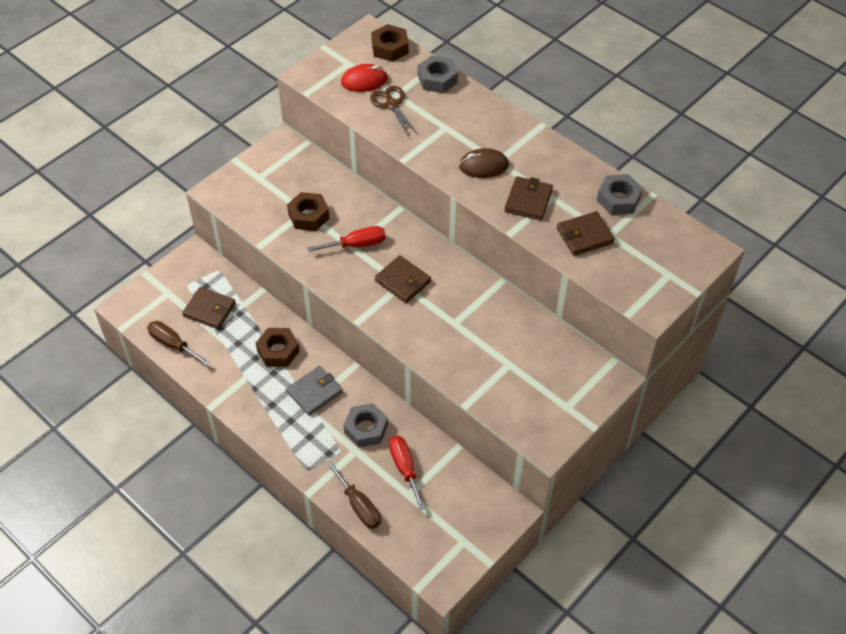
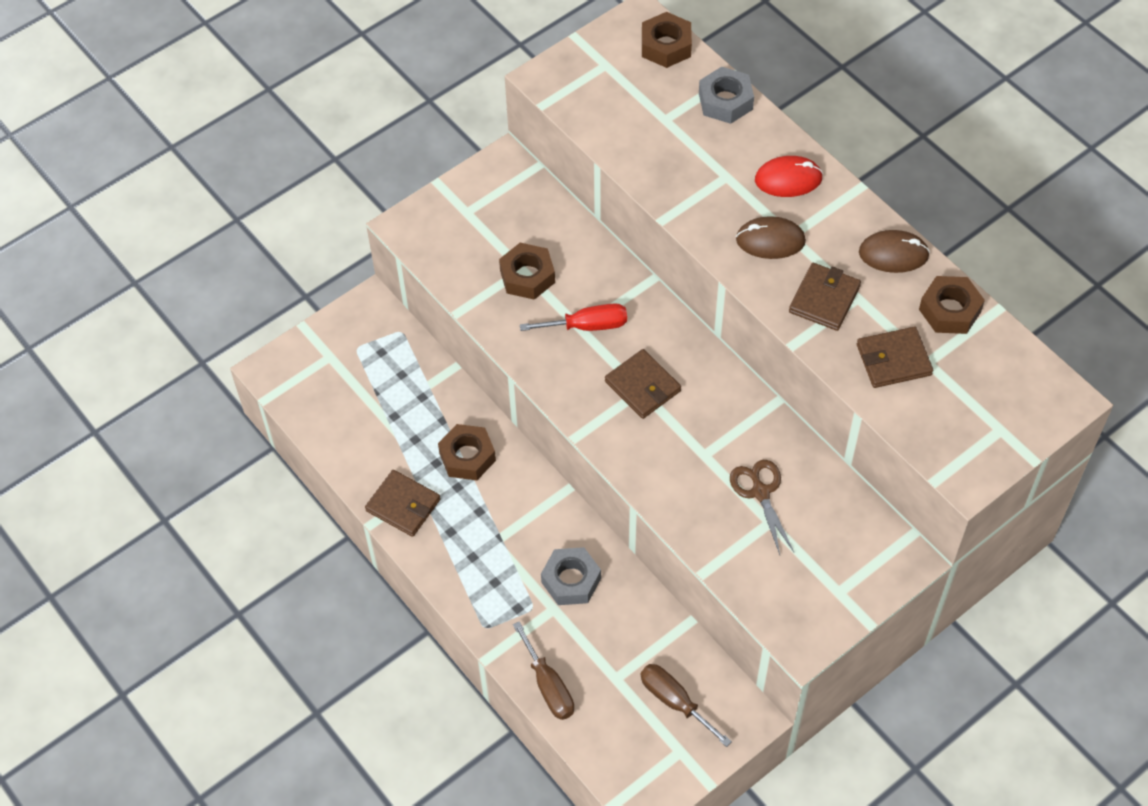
camera: 10 degrees right, 5 degrees up
brown screwdriver [147,321,210,366] -> brown screwdriver moved to [641,664,732,747]
brown wallet [182,287,236,329] -> brown wallet moved to [365,470,440,537]
grey wallet [286,366,343,416] -> none
red mouse [341,64,388,92] -> red mouse moved to [755,156,823,197]
brown scissors [370,86,418,137] -> brown scissors moved to [730,460,794,555]
red screwdriver [389,436,425,510] -> none
grey nut [597,174,643,215] -> brown nut [919,276,985,334]
none -> brown mouse [859,230,930,273]

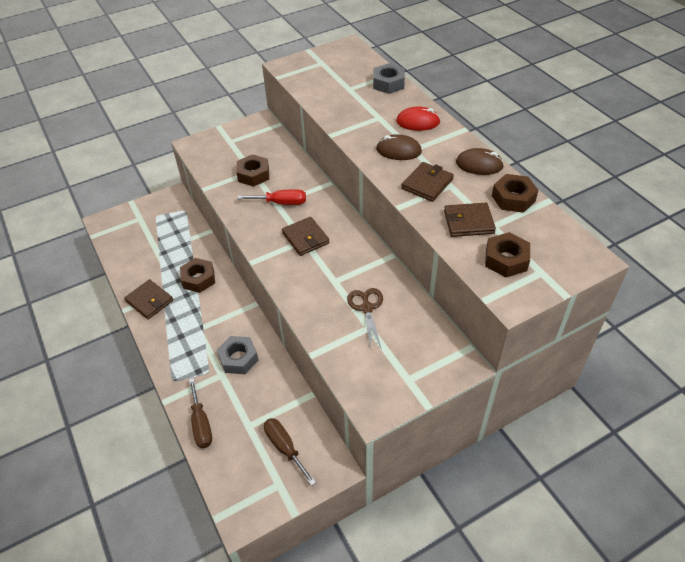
camera: 10 degrees right, 10 degrees down
brown nut [642,12,692,68] -> brown nut moved to [485,232,530,277]

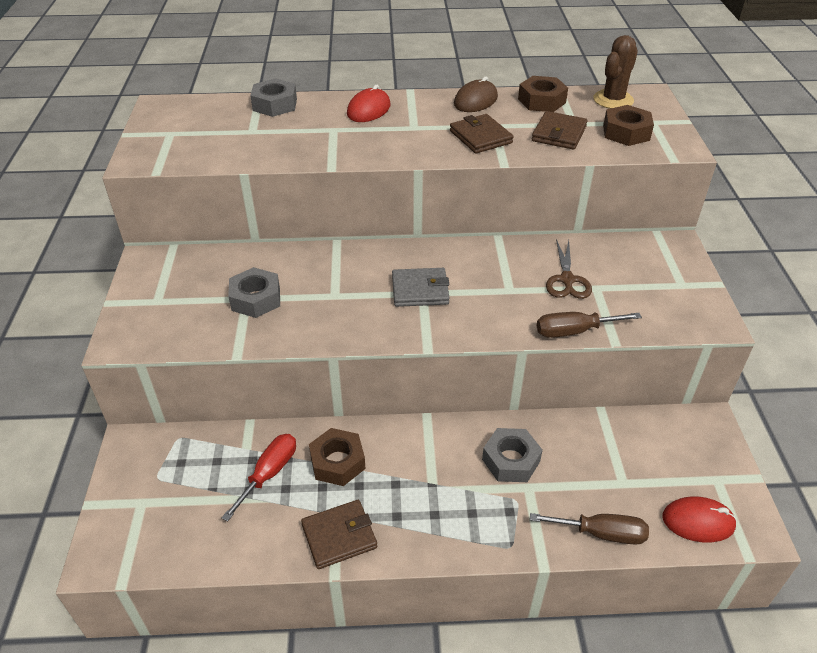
camera: 65 degrees left, 5 degrees down
brown nut [236,154,269,187] -> grey nut [228,267,280,318]
red screwdriver [237,189,306,205] -> red screwdriver moved to [222,434,296,521]
brown screwdriver [264,418,316,486] -> brown screwdriver moved to [537,312,642,338]
brown wallet [282,217,330,256] -> grey wallet [392,268,450,307]
brown scissors [347,288,383,349] -> brown scissors turned 105 degrees counterclockwise [546,239,592,299]
brown mouse [376,134,422,160] -> none
none -> brown cactus [593,35,638,109]
none -> red mouse [662,496,737,542]

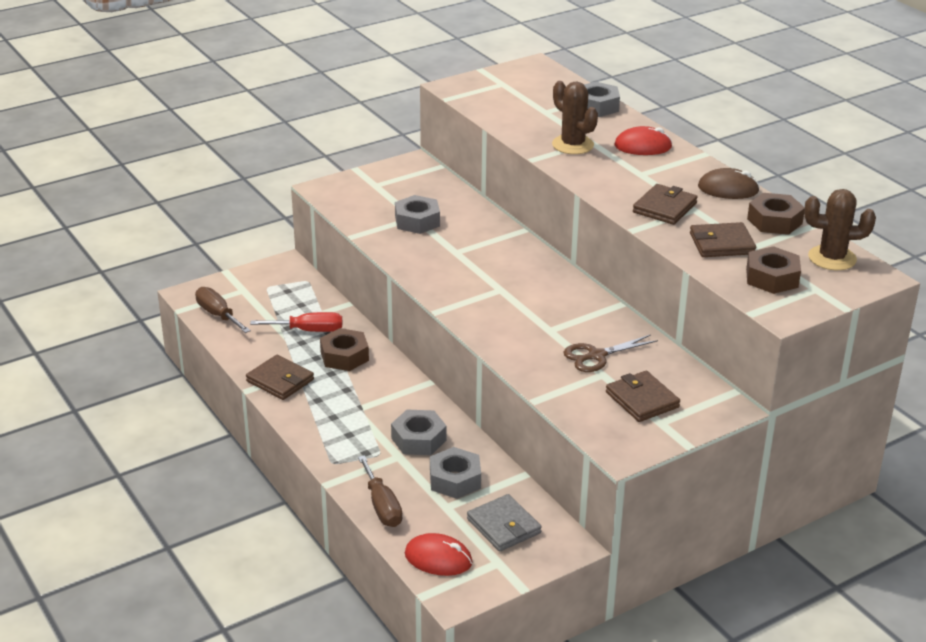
camera: 60 degrees right, 10 degrees down
grey wallet [392,268,450,307] -> grey wallet moved to [467,494,542,552]
brown screwdriver [537,312,642,338] -> brown screwdriver moved to [195,287,251,333]
red mouse [662,496,737,542] -> red mouse turned 45 degrees counterclockwise [405,533,473,576]
none -> grey nut [430,447,481,499]
none -> brown cactus [552,81,598,154]
none -> brown wallet [606,371,680,422]

